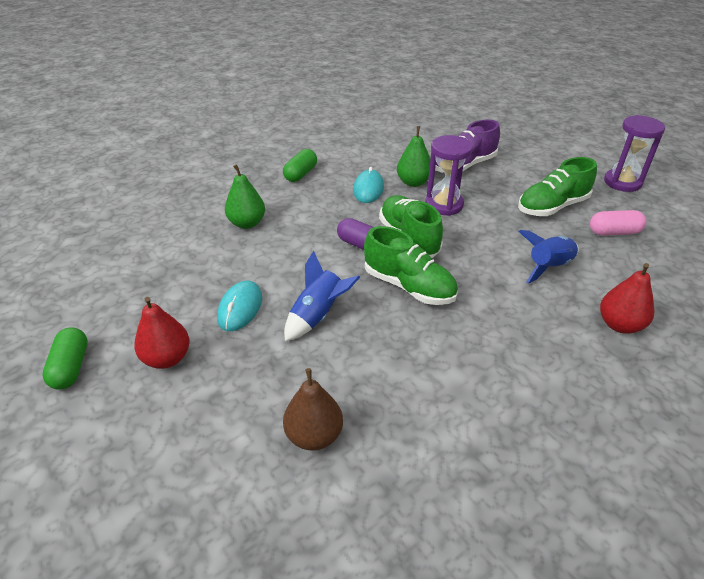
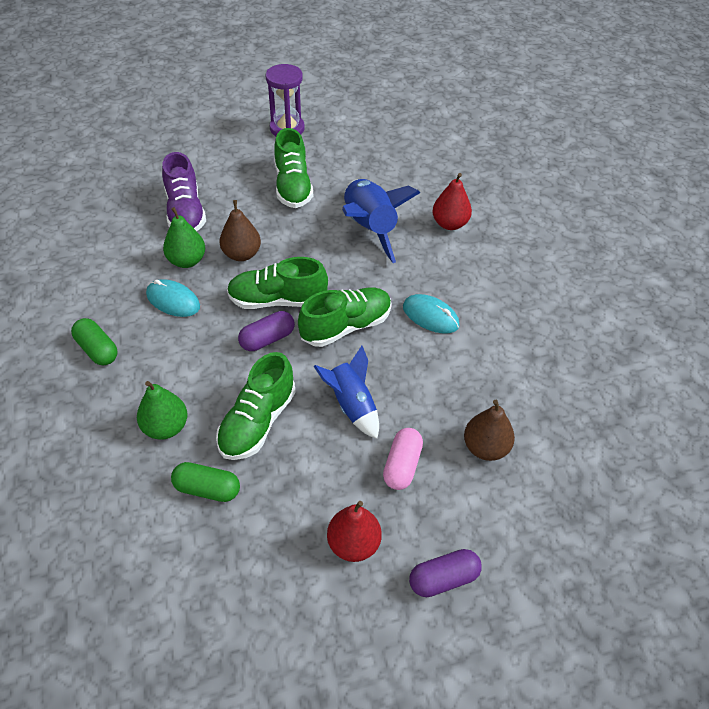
camera: 70 degrees left, 10 degrees up
green capsule [42,328,88,390] -> green capsule moved to [171,462,240,502]
turquoise mouse [217,281,262,331] -> turquoise mouse moved to [403,294,460,333]
purple hourglass [425,135,473,216] -> brown pear [220,200,261,261]
blue rocket [518,230,579,283] -> blue rocket [342,179,421,263], size x1.57
pink capsule [590,210,646,236] -> pink capsule moved to [383,428,423,490]
none -> green shoe [216,352,296,460]
none -> purple capsule [409,549,482,597]

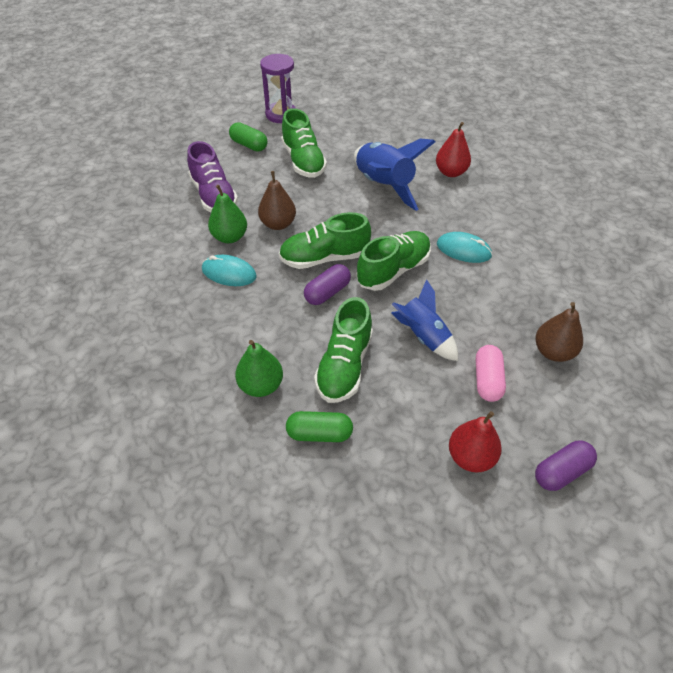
camera: 10 degrees left, 0 degrees up
green capsule [71,318,118,365] -> green capsule moved to [229,122,267,152]

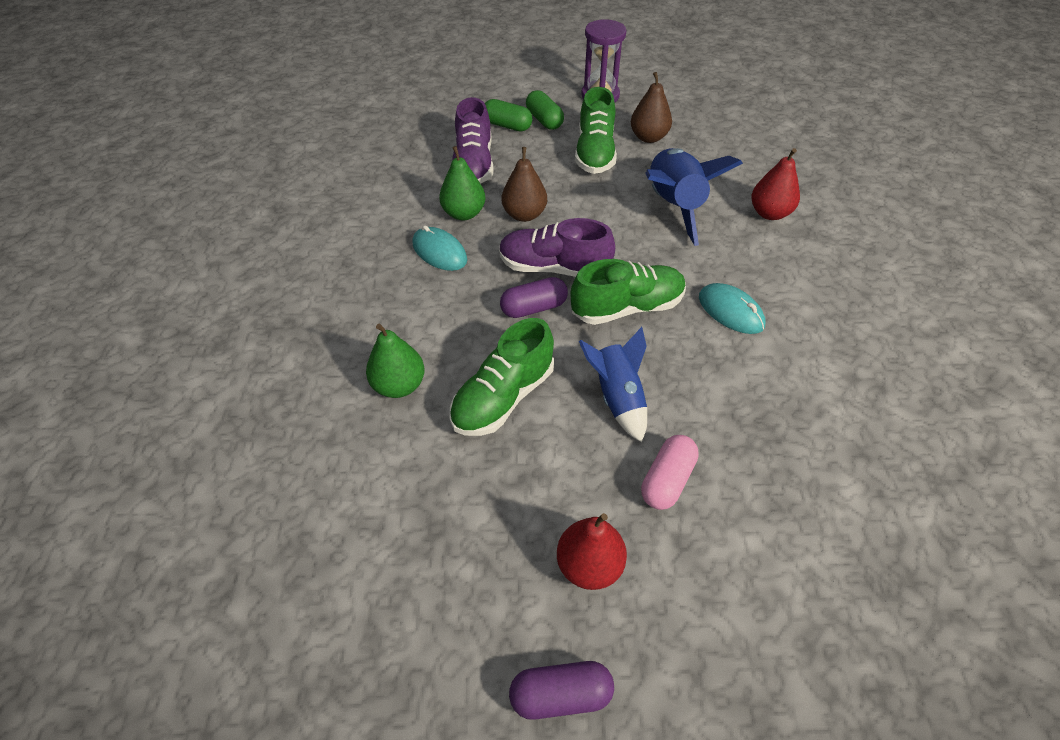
camera: 25 degrees right, 0 degrees up
green shoe [279,212,371,269] -> purple shoe [499,218,615,277]
green capsule [286,411,353,442] -> green capsule moved to [485,99,532,131]
purple capsule [535,441,597,491] -> purple capsule moved to [509,661,614,720]
brown pear [536,302,583,362] -> brown pear moved to [631,72,672,143]

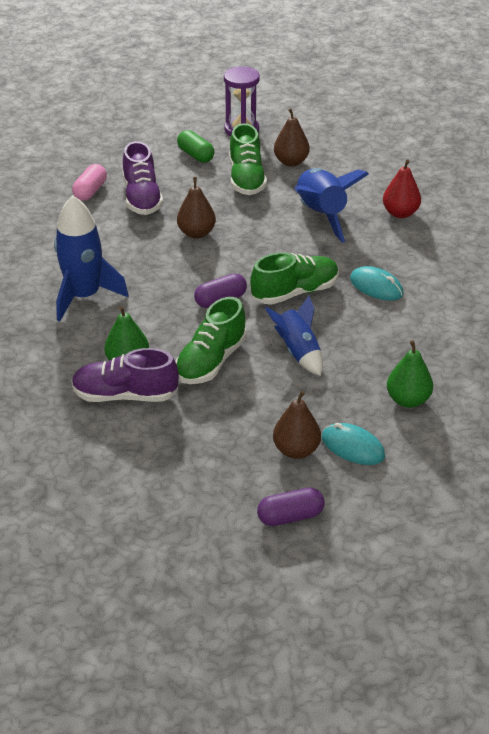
camera: 10 degrees left, 10 degrees down
turquoise mouse [412,225,467,271] -> turquoise mouse moved to [322,423,385,465]
green pear [439,146,485,220] -> green pear moved to [387,340,433,408]
green capsule [485,99,532,131] -> none
purple shoe [499,218,615,277] -> purple shoe moved to [71,348,179,402]
red pear [557,513,627,590] -> brown pear [273,391,321,459]
pink capsule [641,435,699,510] -> pink capsule moved to [72,164,107,201]
none -> blue rocket [54,196,129,321]

